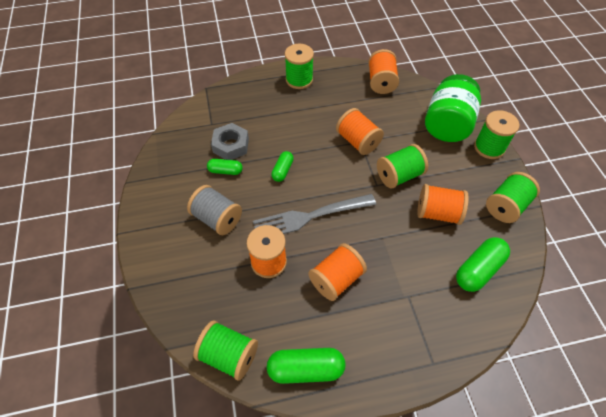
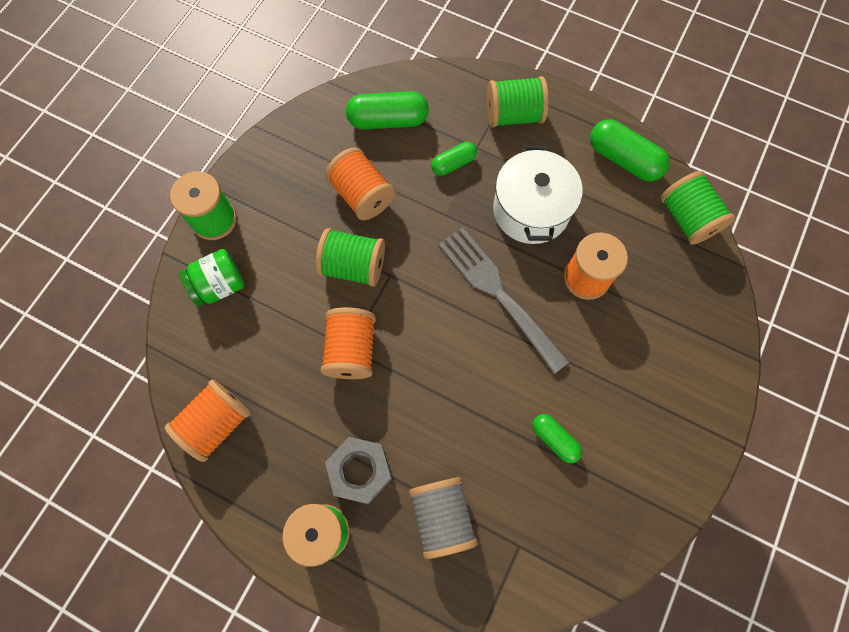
camera: 140 degrees left, 15 degrees up
grey spool [187,185,242,235] -> grey spool moved to [409,477,478,559]
grey nut [211,123,249,160] -> grey nut moved to [325,437,392,504]
grey fork [253,194,376,234] -> grey fork turned 150 degrees counterclockwise [439,227,569,374]
green capsule [271,151,294,182] -> green capsule moved to [431,142,477,176]
orange spool [308,243,367,301] -> white pot [493,146,583,244]
green jar [425,74,481,142] -> green jar [179,249,245,306], size x0.59
green spool [486,172,540,223] -> green spool moved to [487,76,549,128]

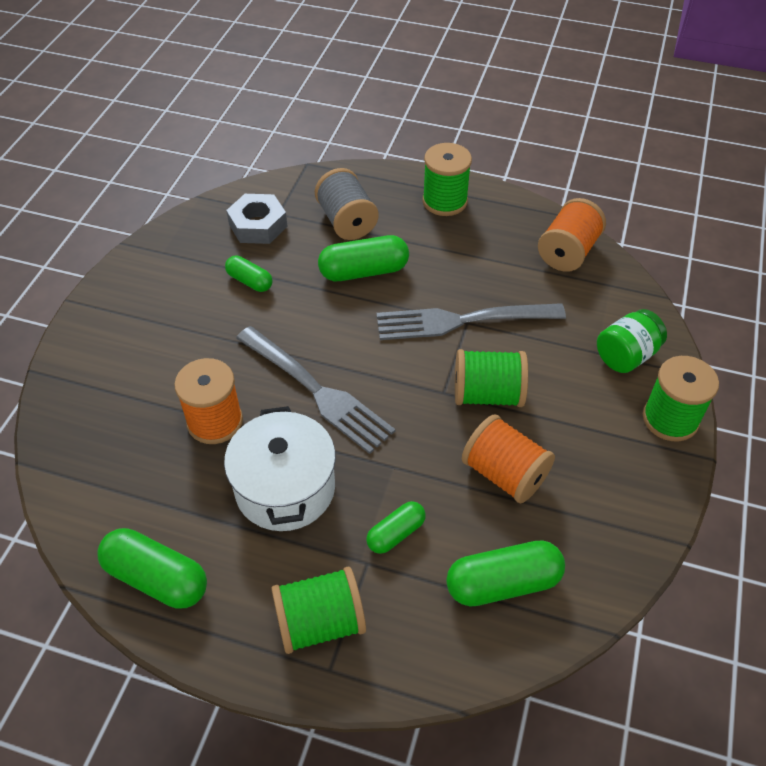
camera: 170 degrees right, 20 degrees down
orange spool [321,307,376,379] -> grey fork [377,303,566,340]
grey nut [325,437,392,504] -> grey nut moved to [226,194,288,244]
green spool [660,171,735,245] -> none
none -> green capsule [318,235,409,281]

